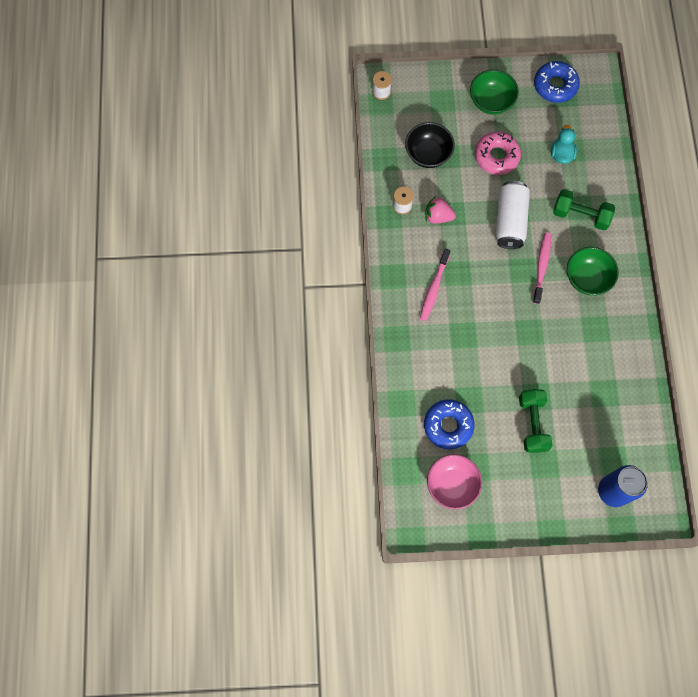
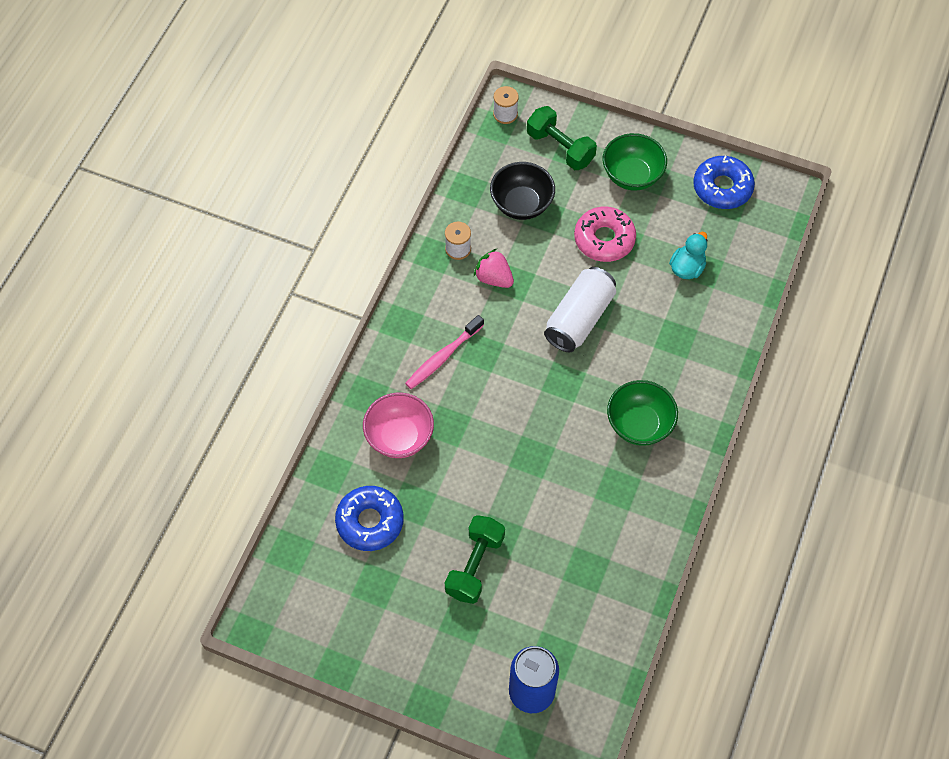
camera: 25 degrees right, 10 degrees down
pink bowl [427,454,482,509] -> pink bowl moved to [363,392,434,458]
pink toothbrush [533,233,551,304] -> none
green dumbbell [553,189,615,230] -> green dumbbell moved to [527,106,597,170]

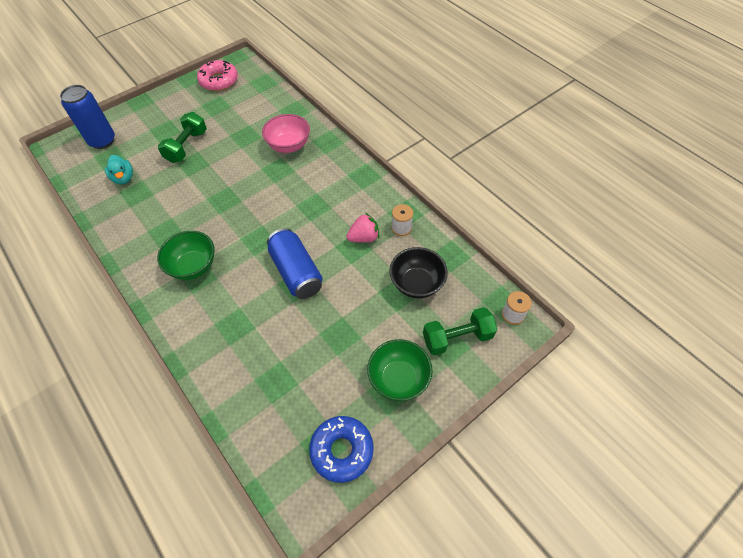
camera: 120 degrees right, 5 degrees down
blue donut [335,486,404,551] -> none
pink toothbrush [405,315,484,389] -> none
green dumbbell [445,515,505,604] -> green dumbbell turned 60 degrees clockwise [158,112,207,163]
white can [544,267,616,352] -> blue can [267,228,323,299]
pink donut [574,207,636,262] -> pink donut moved to [197,60,238,91]
turquoise duck [669,232,708,279] -> turquoise duck moved to [105,155,133,184]

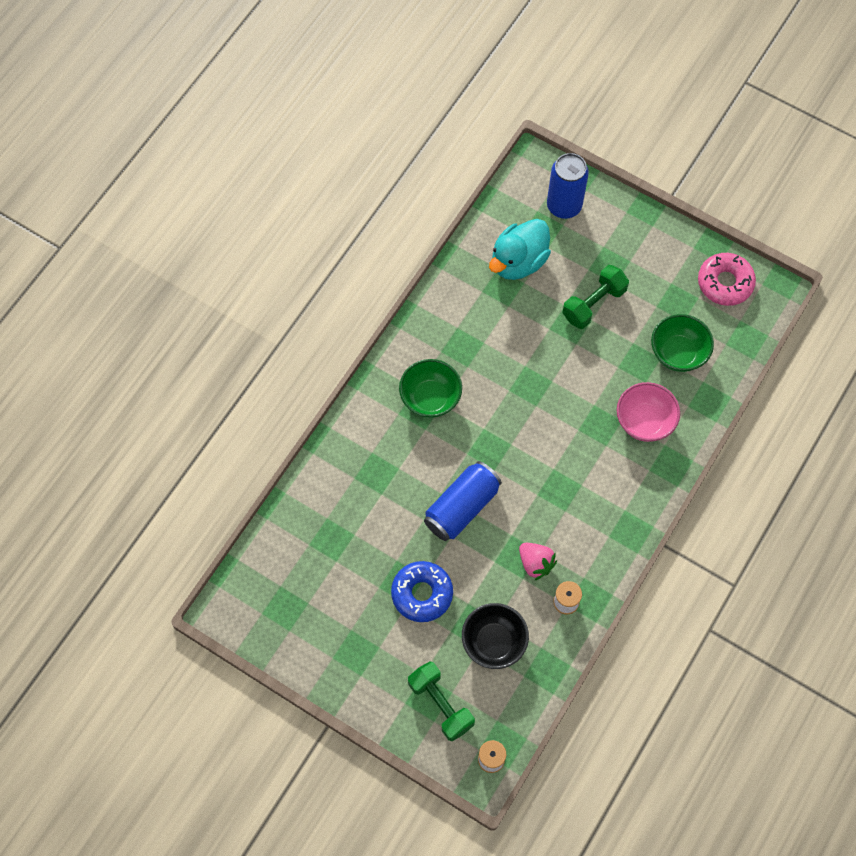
camera: 70 degrees right, 10 degrees up
turquoise duck [105,155,133,184] -> turquoise duck [489,219,551,280], size x1.68
green dumbbell [158,112,207,163] -> green dumbbell turned 45 degrees counterclockwise [562,265,629,329]
blue donut [309,416,374,483] -> blue donut moved to [391,561,453,622]
green bowl [367,339,432,401] -> green bowl moved to [651,314,714,372]

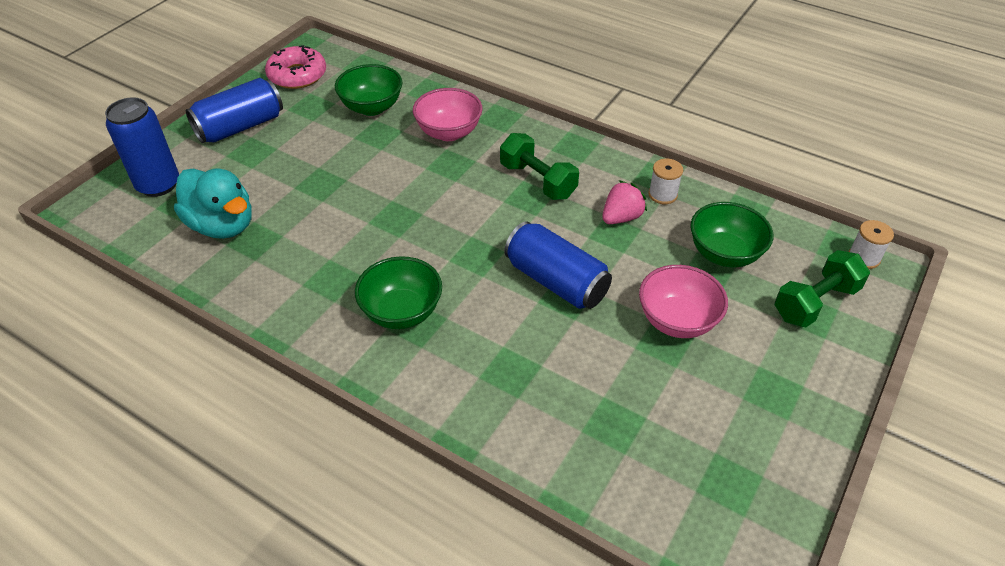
camera: 90 degrees left, 20 degrees down
blue donut [391,561,453,622] -> pink bowl [639,265,728,338]
black bowl [462,603,529,669] -> green bowl [690,202,773,267]
green dumbbell [562,265,629,329] -> green dumbbell moved to [500,133,579,200]
none -> blue can [186,78,283,143]

